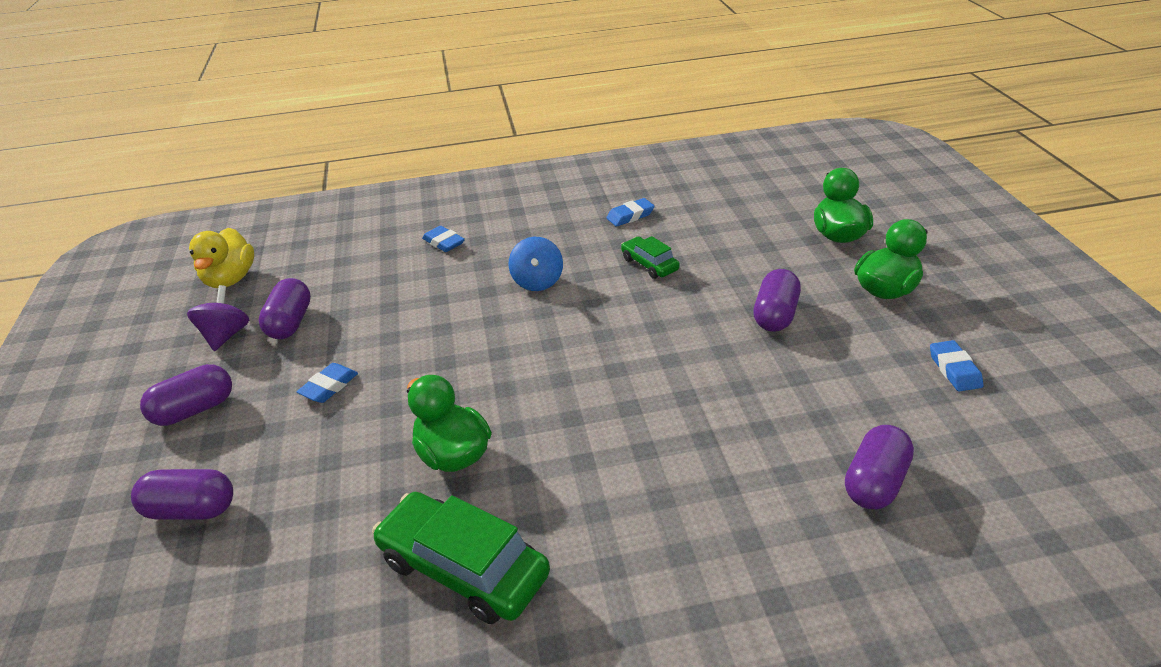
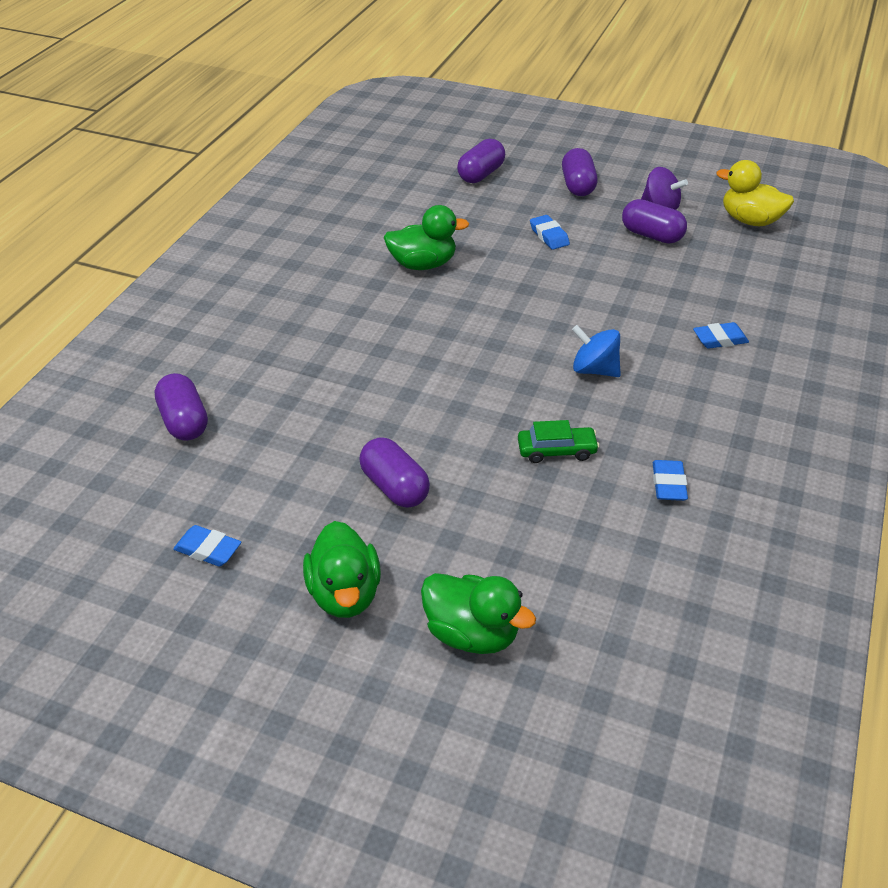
camera: 120 degrees right, 5 degrees up
green car [372,492,550,624] -> none

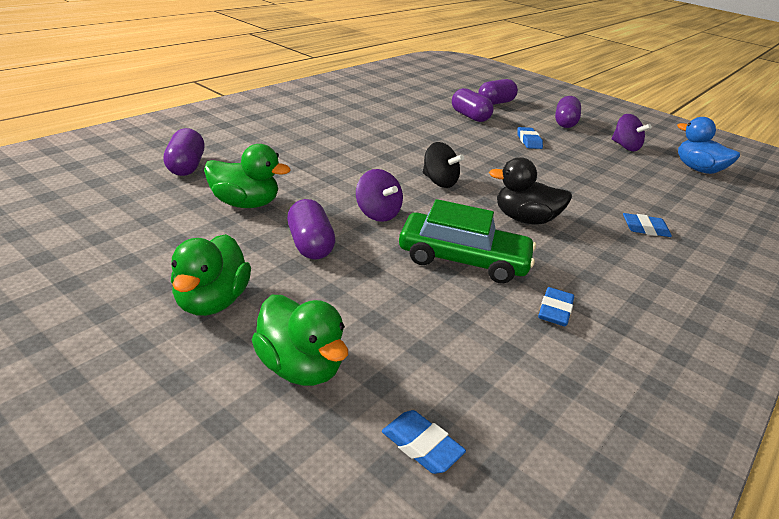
camera: 15 degrees right, 10 degrees down
blue eraser [173,525,241,567] -> blue eraser moved to [382,410,466,474]
green duck [384,205,469,270] -> green duck moved to [204,144,291,208]
green car [518,420,599,463] -> green car [399,199,536,284], size x1.83
blue spinning top [572,325,621,377] -> black duck [489,157,572,224]
purple capsule [622,199,687,243] -> purple capsule moved to [452,88,494,122]
yellow duck [717,160,794,226] -> blue duck [677,117,740,174]
none -> purple spinning top [356,169,403,222]
none -> black spinning top [423,142,464,188]

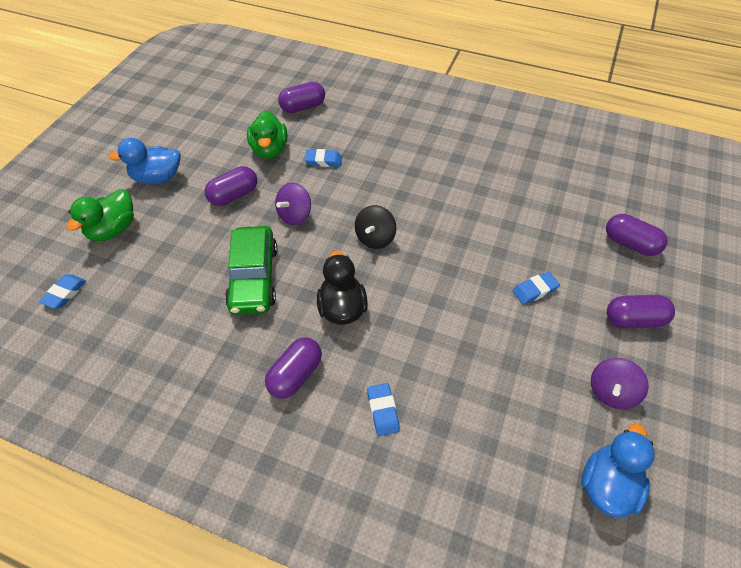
camera: 75 degrees right, 20 degrees up
green duck [171,234,251,316] -> blue duck [109,138,180,185]
purple capsule [452,88,494,122] -> purple capsule moved to [265,337,322,399]
blue eraser [538,287,574,326] -> blue eraser moved to [304,149,342,167]

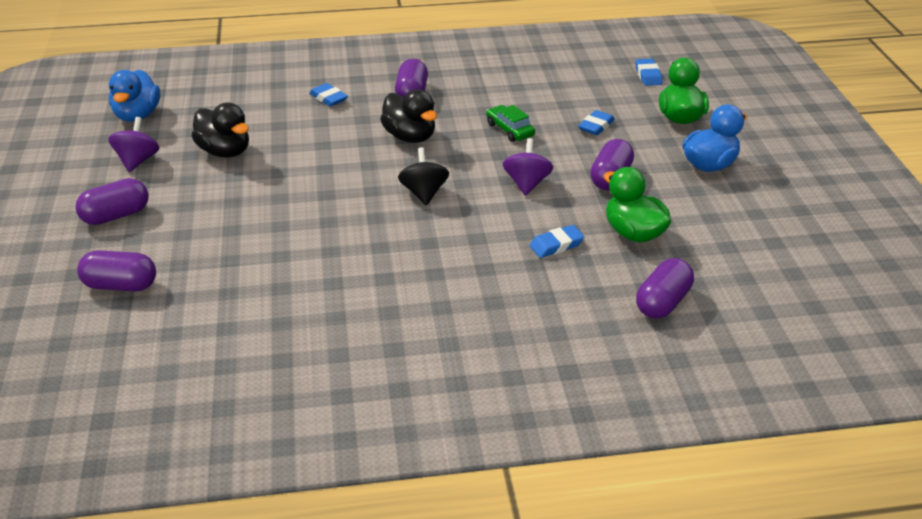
camera: 150 degrees right, 15 degrees down
green car [225,226,277,315] -> green car [486,105,535,142], size x0.55
blue eraser [512,272,560,305] -> blue eraser moved to [578,110,615,135]
none -> black duck [192,103,249,157]

